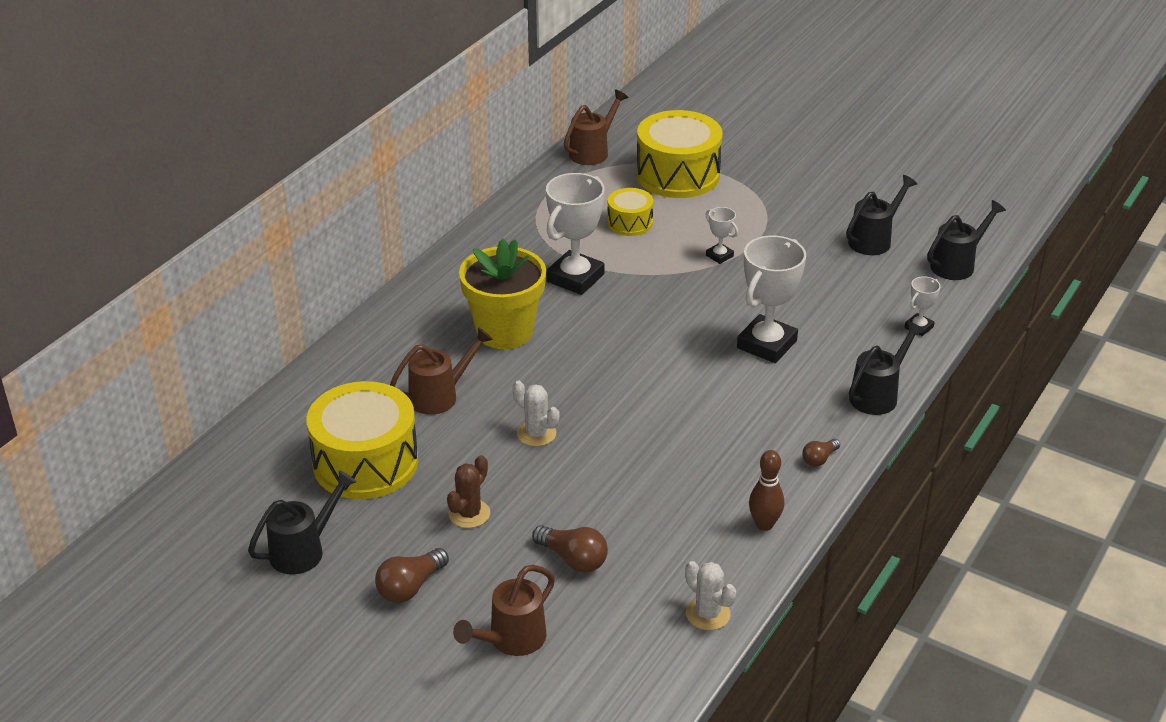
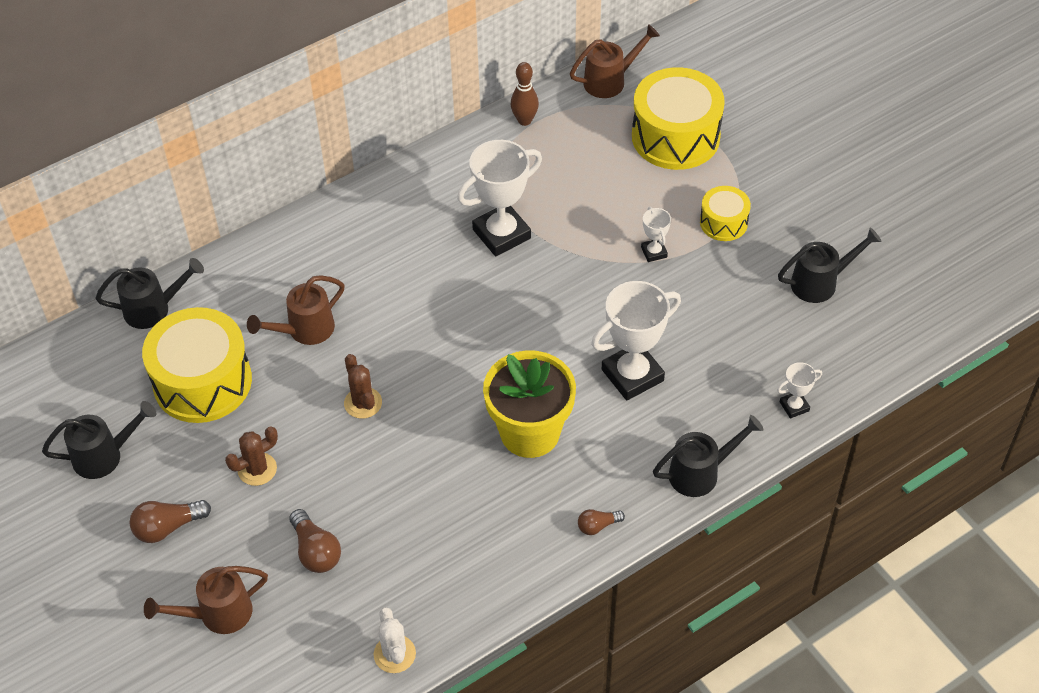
camera: 25 degrees right, 15 degrees up
brown watering can [390,327,493,415] -> brown watering can turned 150 degrees clockwise [247,275,345,345]
yellow flower pot [459,239,546,349] -> yellow flower pot moved to [483,350,576,458]
white cactus [513,380,559,446] -> brown cactus [344,354,382,419]
yellow drum [607,188,653,236] -> yellow drum moved to [700,186,751,241]
brown bowling pin [749,450,784,531] -> brown bowling pin moved to [511,62,539,126]
black watering can [927,200,1006,280] -> black watering can moved to [96,258,204,329]

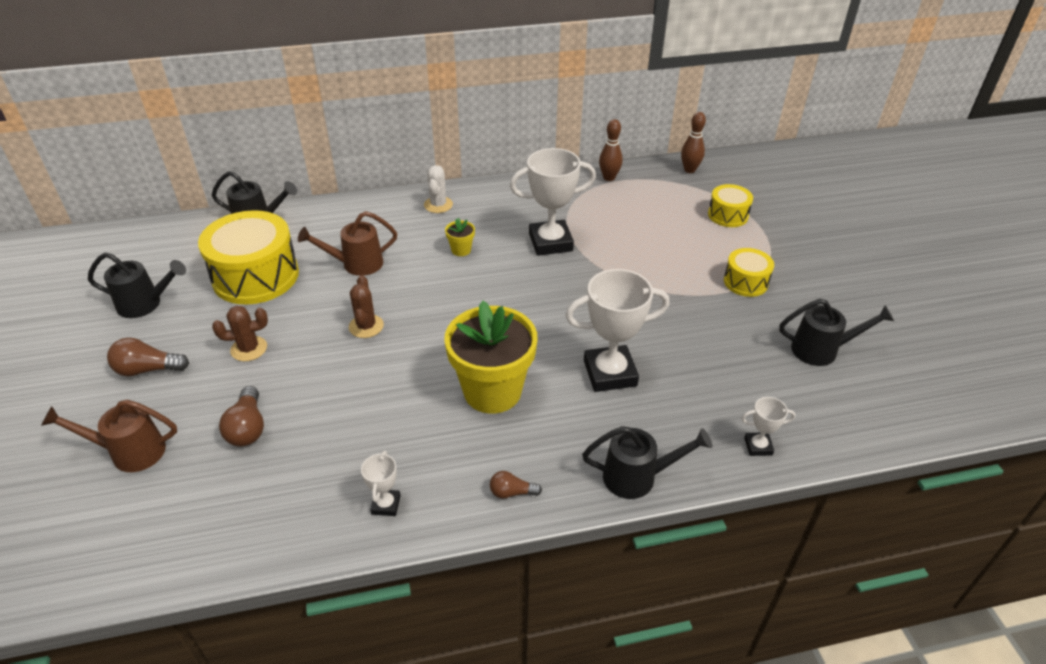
camera: 20 degrees right, 10 degrees down
white cactus [374,607,416,673] -> white cactus moved to [424,165,453,213]
brown watering can [570,24,660,98] -> brown bowling pin [681,112,706,173]
yellow drum [632,67,725,170] -> yellow drum [708,184,753,227], size x0.52
white trophy [641,207,671,262] -> white trophy moved to [361,451,401,516]
none -> yellow flower pot [445,218,475,256]

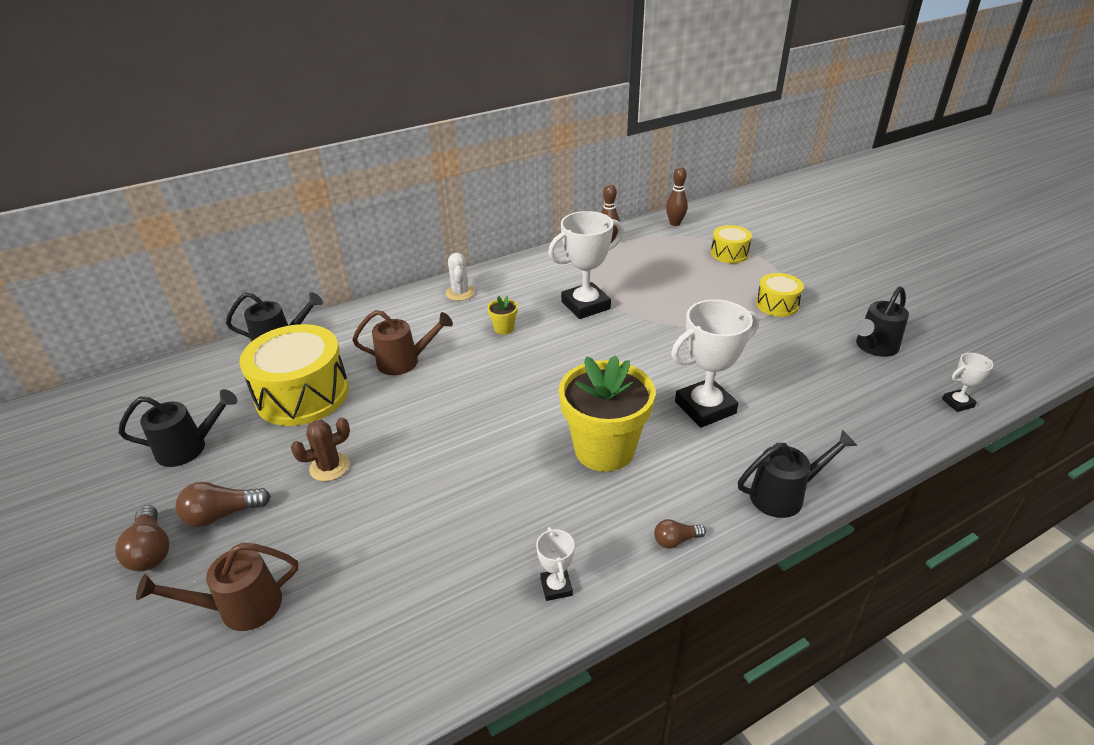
camera: 15 degrees left, 5 degrees down
brown light bulb [219,386,264,447] -> brown light bulb moved to [115,505,169,571]
brown watering can [298,211,397,276] -> brown watering can turned 150 degrees counterclockwise [352,310,453,375]
brown cactus [349,275,384,338] -> none
white trophy [742,397,795,456] -> white trophy moved to [942,353,994,412]
black watering can [779,299,894,366] -> black watering can turned 150 degrees clockwise [855,286,909,357]

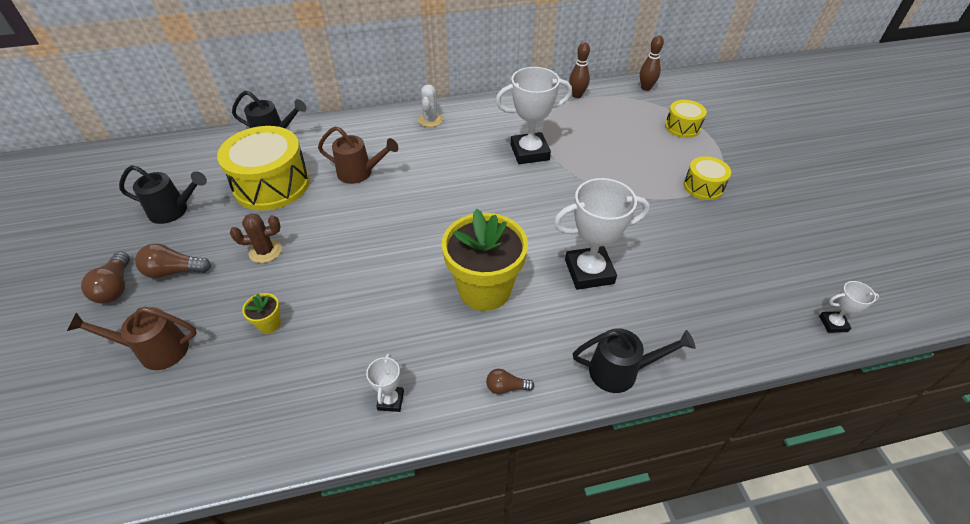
camera: 15 degrees right, 10 degrees up
yellow flower pot [487,296,518,334] -> yellow flower pot moved to [242,293,281,334]
black watering can [855,286,909,357] -> none

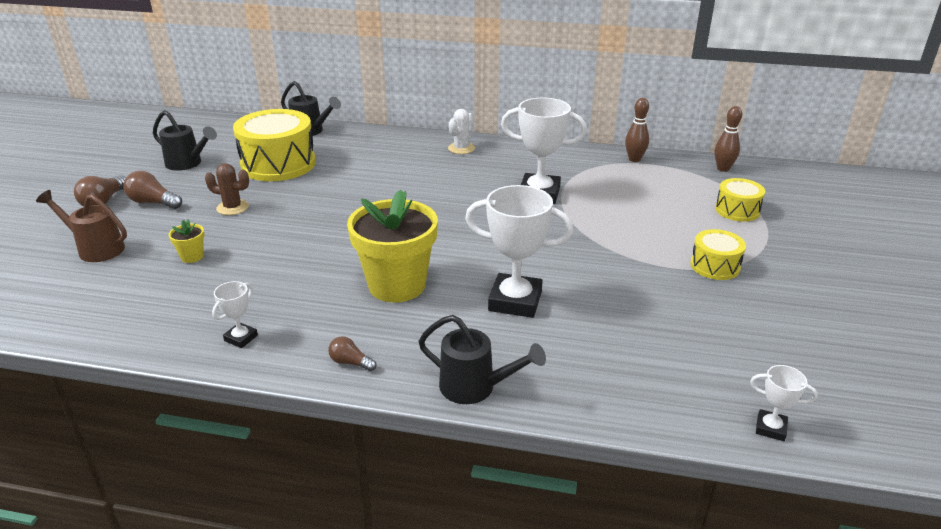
camera: 25 degrees right, 15 degrees down
brown watering can [318,126,398,184] -> none

